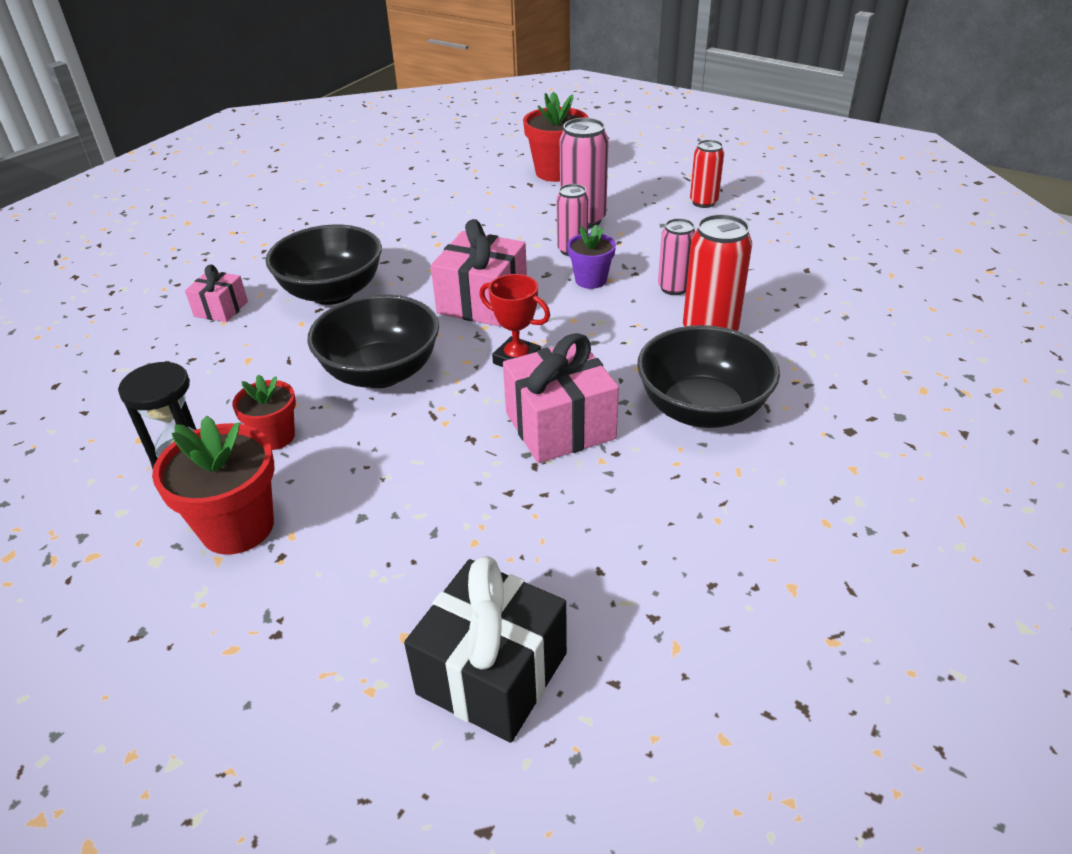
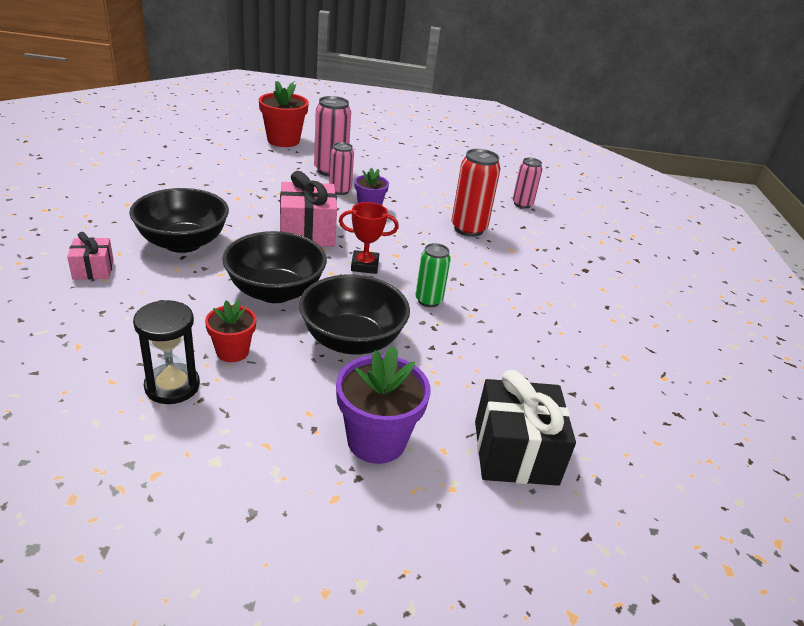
camera: 35 degrees left, 5 degrees down
red flower pot [152,415,274,555] -> none
pink gift [503,333,619,463] -> green can [415,243,451,307]
black bowl [637,325,780,428] -> black bowl moved to [299,275,410,355]
pink can [658,218,695,295] -> pink can moved to [512,158,542,209]
red can [690,140,724,208] -> none
none -> purple flower pot [336,346,431,464]

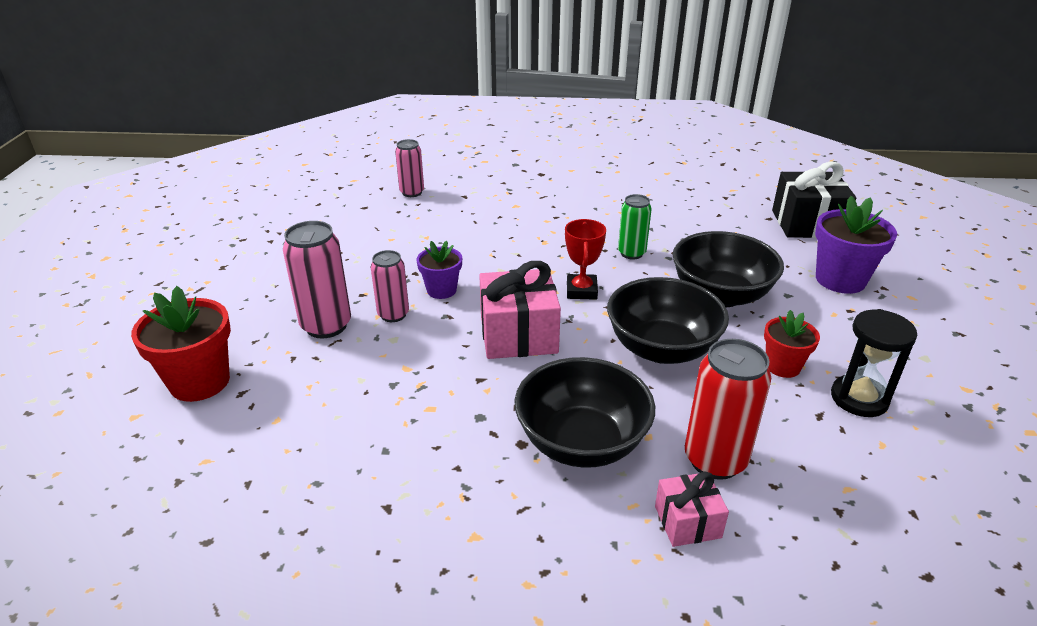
camera: 85 degrees left, 0 degrees up
red can [451,149,500,237] -> red can moved to [685,339,771,480]

